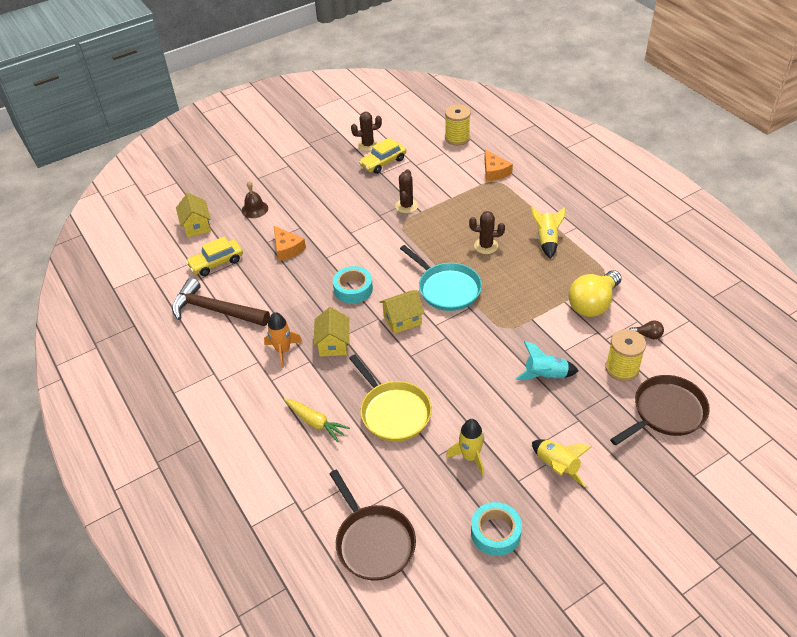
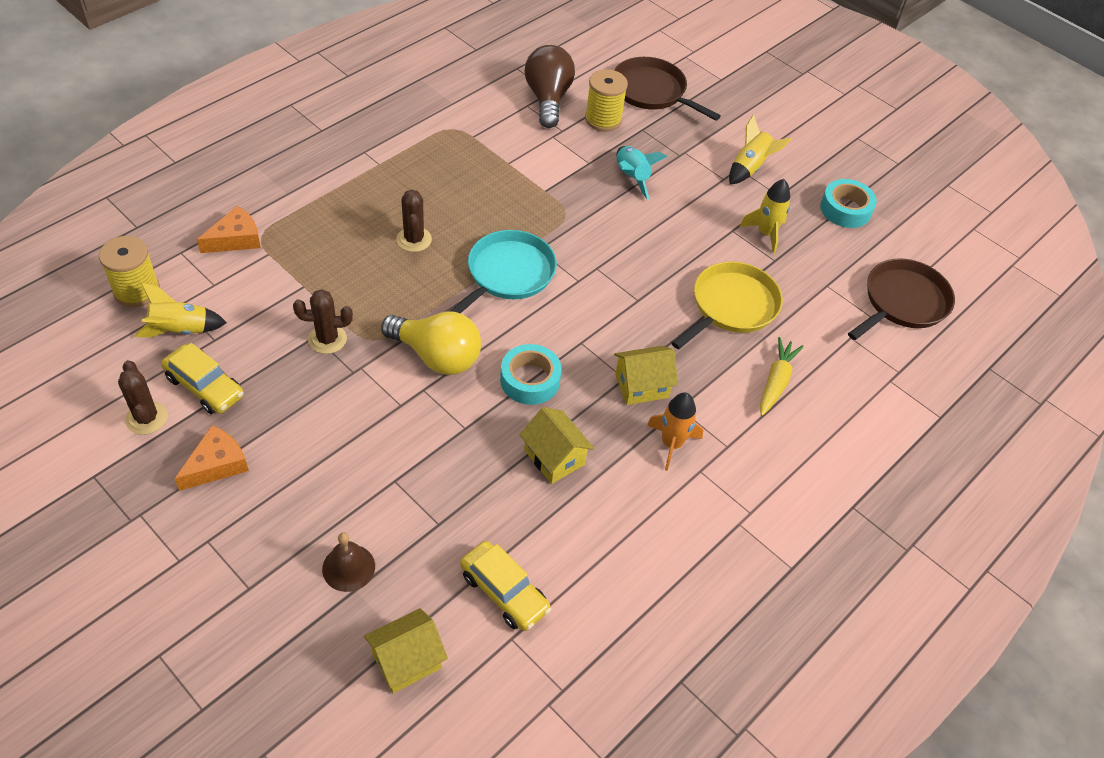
camera: 110 degrees left, 5 degrees up
brown hammer [172,278,270,326] -> none
orange cheese [274,226,306,261] -> orange cheese moved to [174,425,249,491]
yellow house [379,290,425,334] -> yellow house moved to [519,407,594,484]
yellow rocket [531,207,565,259] -> yellow rocket moved to [135,283,227,337]
yellow light bulb [568,270,622,317] -> yellow light bulb moved to [381,312,481,375]
brown light bulb [630,320,664,339] -> brown light bulb [525,45,575,128], size x2.31

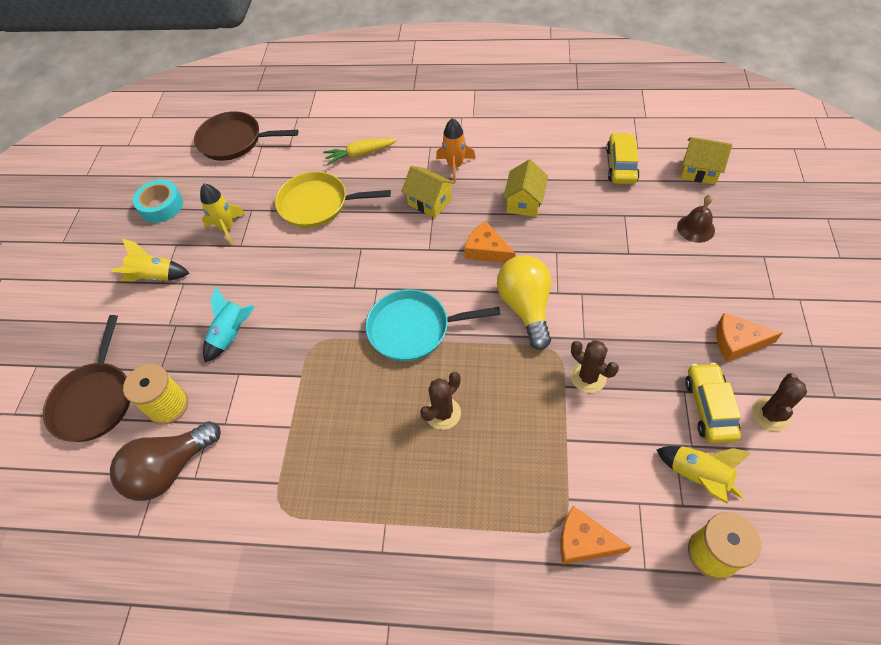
camera: 120 degrees left, 5 degrees up
turquoise tape [500,344,562,405] -> orange cheese [464,221,516,263]

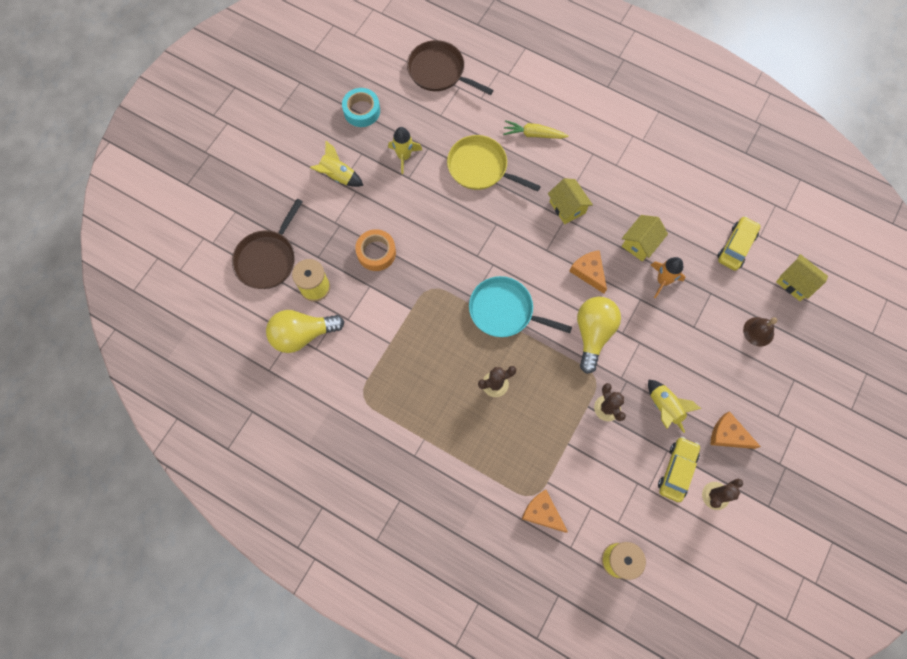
camera: 20 degrees right, 15 degrees up
brown light bulb [110,421,221,501] -> yellow light bulb [266,310,344,353]
turquoise rocket [203,287,254,363] -> orange tape [355,229,396,271]
orange rocket [436,118,476,182] -> orange rocket moved to [651,257,686,298]
yellow rocket [656,446,751,504] -> yellow rocket moved to [648,380,701,433]

